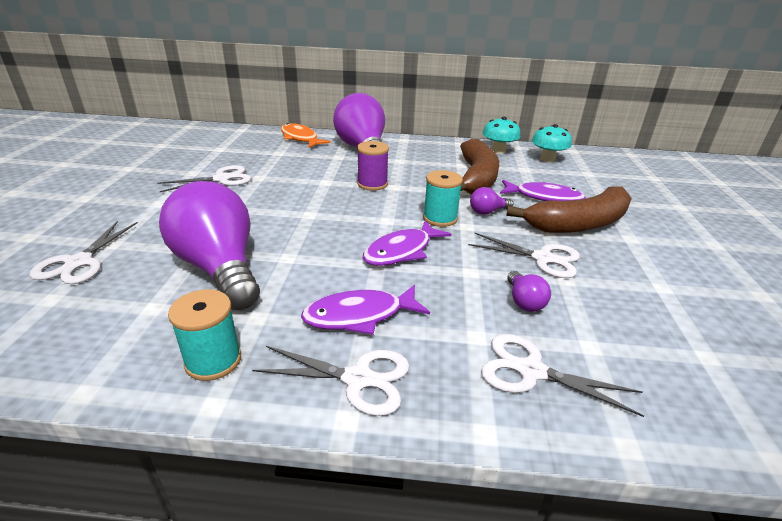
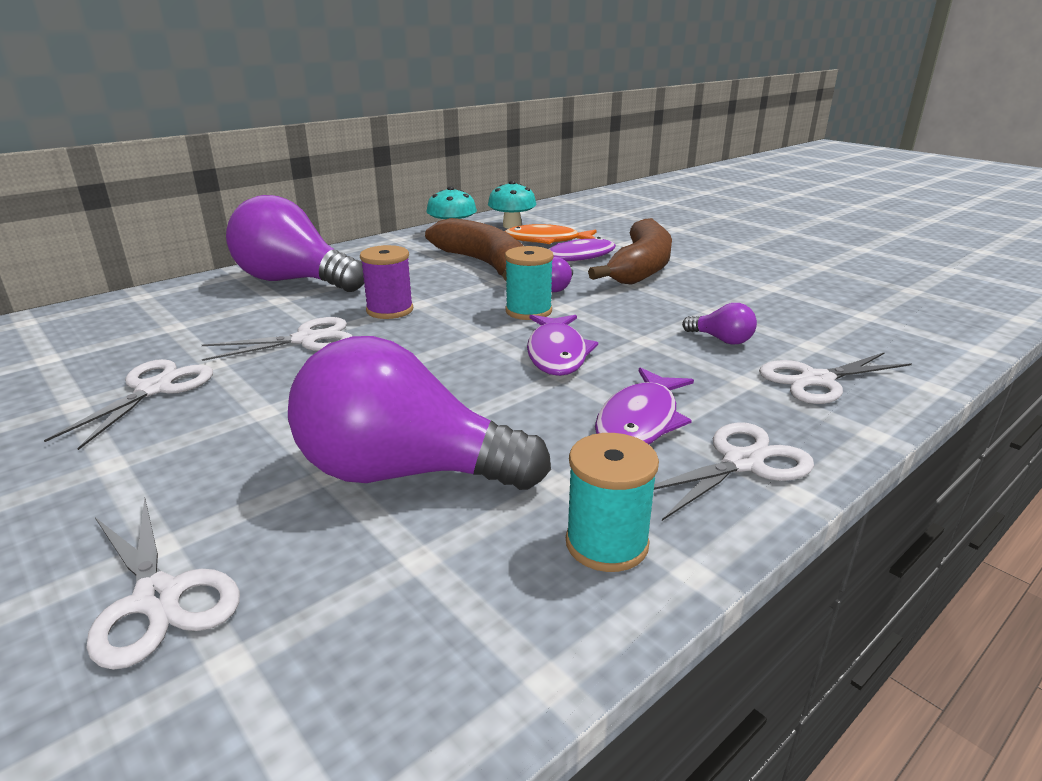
camera: 45 degrees left, 5 degrees down
orange fish [281,123,330,148] -> orange fish moved to [505,224,597,244]
white scissors [468,233,580,278] -> white scissors moved to [202,317,352,361]

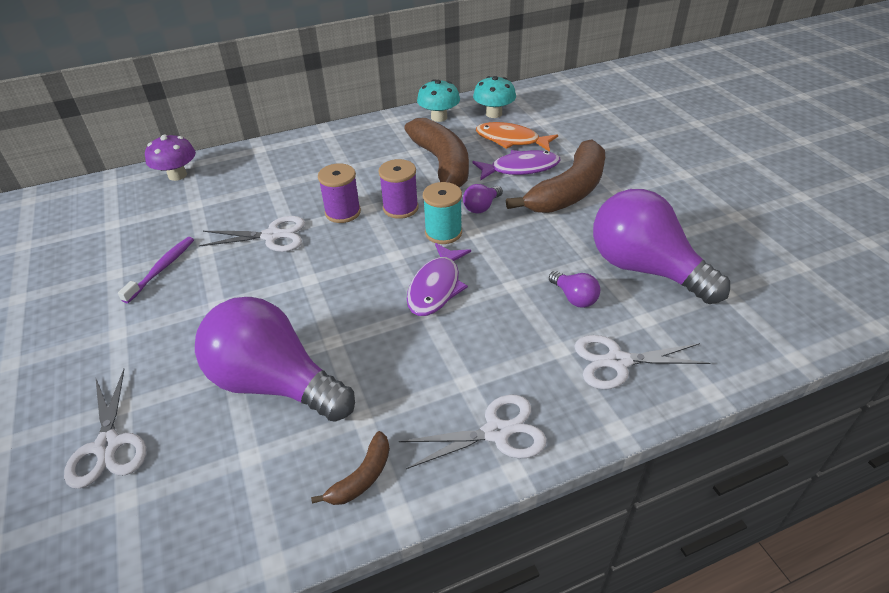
camera: 20 degrees right, 15 degrees up
white scissors [44,359,213,450] -> purple toothbrush [118,237,194,303]
purple light bulb [226,195,364,292] -> purple light bulb moved to [593,189,730,304]
turquoise spool [566,433,659,572] -> brown banana [311,431,390,505]
purple fish [595,367,694,444] -> none
none -> purple mushroom [145,134,196,181]
none -> purple spool [379,159,419,219]

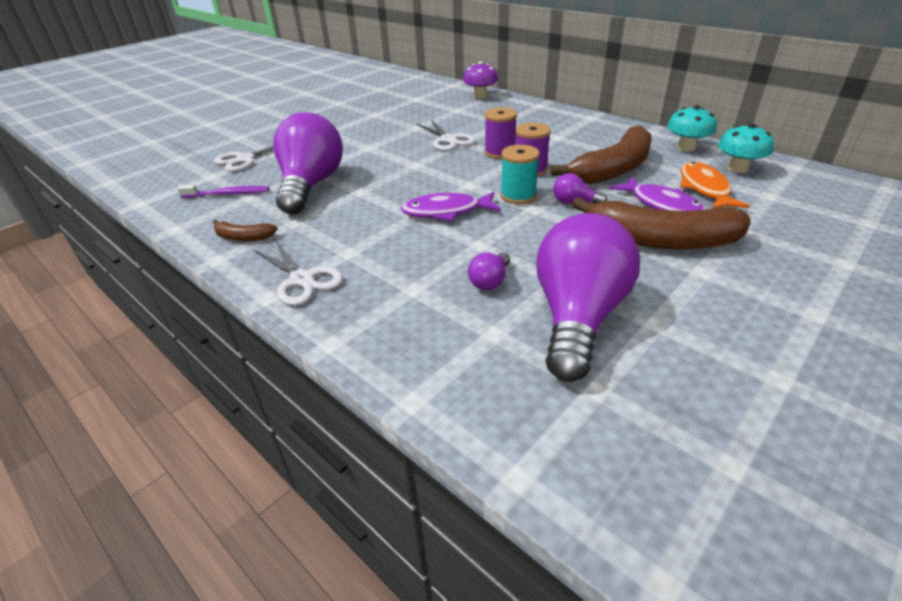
camera: 65 degrees right, 5 degrees down
purple toothbrush [118,237,194,303] -> purple toothbrush moved to [177,185,269,198]
white scissors [574,335,711,389] -> none

